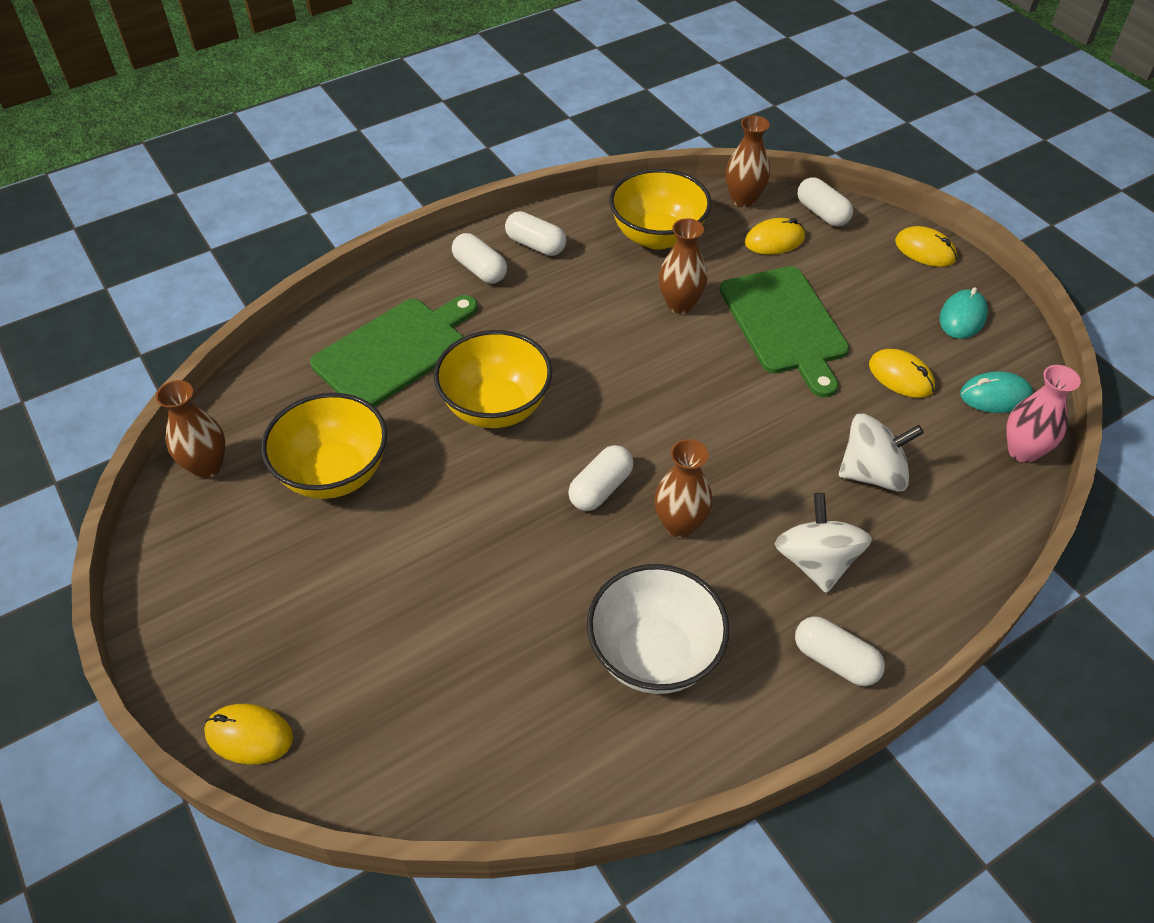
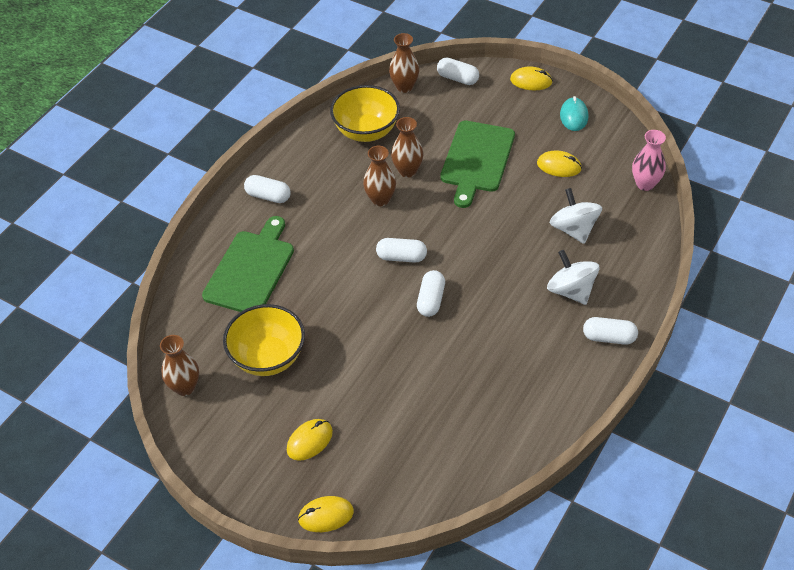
camera: 25 degrees left, 0 degrees up
yellow bowl [434,330,552,428] -> none
white capsule [505,211,566,256] -> white capsule moved to [376,238,427,263]
white bowl [587,564,730,694] -> none
brown vase [655,439,713,538] -> brown vase moved to [363,146,396,206]
green cutting board [720,266,849,397] -> green cutting board turned 60 degrees clockwise [440,121,515,208]
yellow mouse [745,218,805,255] -> yellow mouse moved to [287,419,333,461]
white spinning top [839,414,924,492] -> white spinning top turned 75 degrees counterclockwise [550,188,602,244]
turquoise mouse [960,371,1033,413] -> none

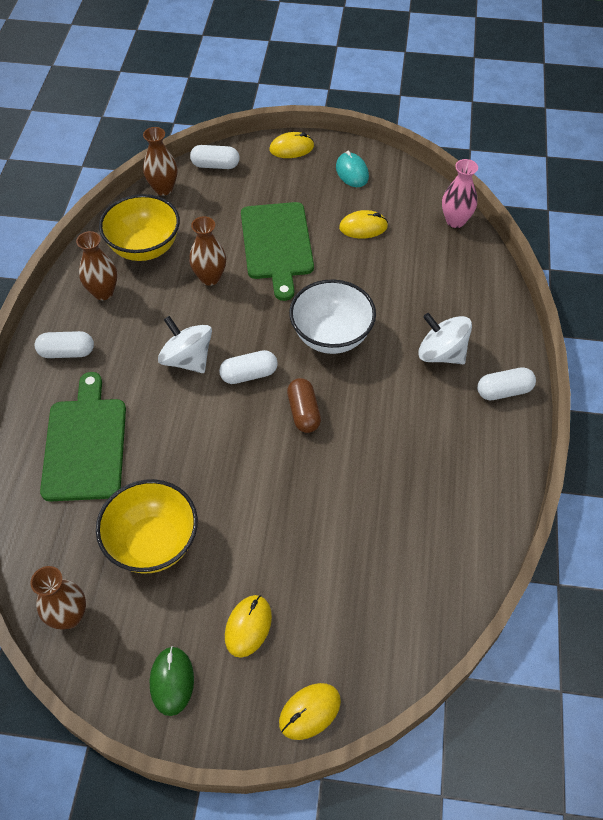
camera: 25 degrees left, 5 degrees up
brown vase [363,146,396,206] -> brown vase moved to [76,231,117,300]
white capsule [417,270,445,317] -> brown capsule [287,378,321,433]
white spinning top [550,188,602,244] -> white spinning top moved to [158,316,212,373]
none -> green mouse [150,646,194,716]
none -> white bowl [289,280,376,354]

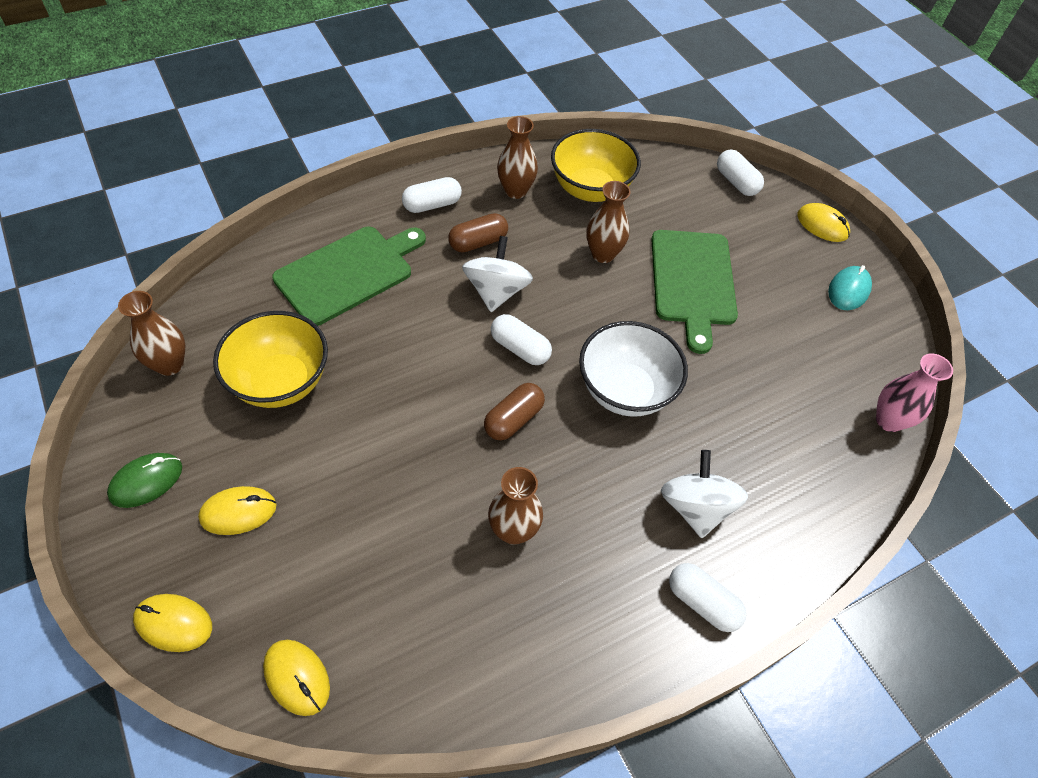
camera: 50 degrees right, 0 degrees up
white capsule [35,331,94,358] -> white capsule turned 75 degrees counterclockwise [402,177,462,213]
brown vase [143,127,177,196] -> brown vase moved to [488,467,543,545]
green cutting board [241,202,314,301] -> green cutting board turned 45 degrees counterclockwise [651,230,738,354]
yellow mouse [339,210,388,239] -> yellow mouse moved to [263,640,330,716]
none -> brown capsule [448,213,508,252]

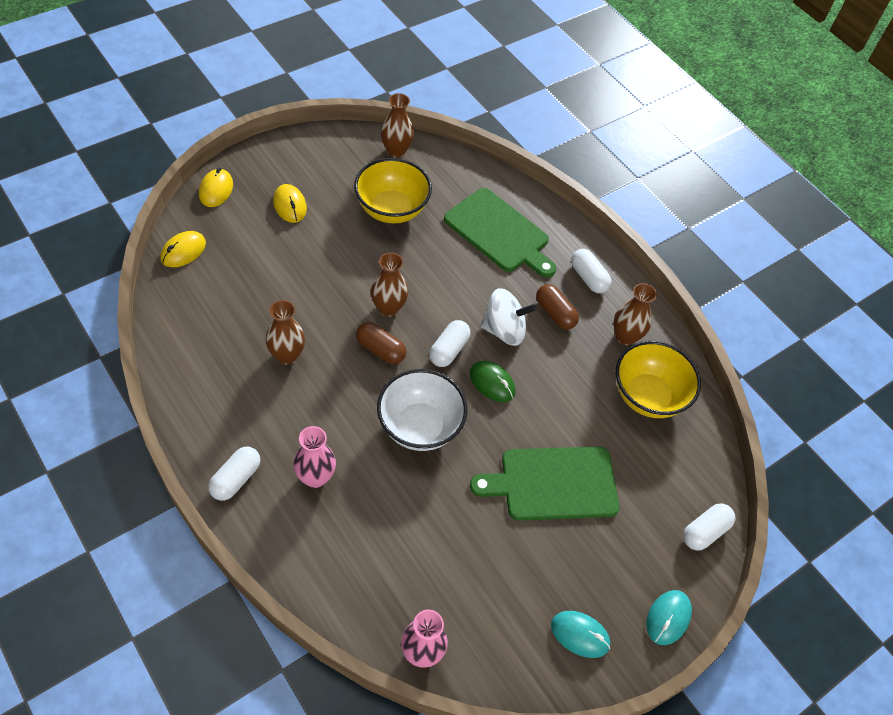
camera: 80 degrees right, 0 degrees up
green mouse [107,453,182,508] -> green mouse moved to [470,361,515,402]
brown vase [586,181,631,263] -> brown vase moved to [371,252,408,317]
white spinning top [661,450,748,538] -> pink vase [293,426,336,488]
yellow mouse [797,203,850,242] -> turquoise mouse [646,590,692,645]

